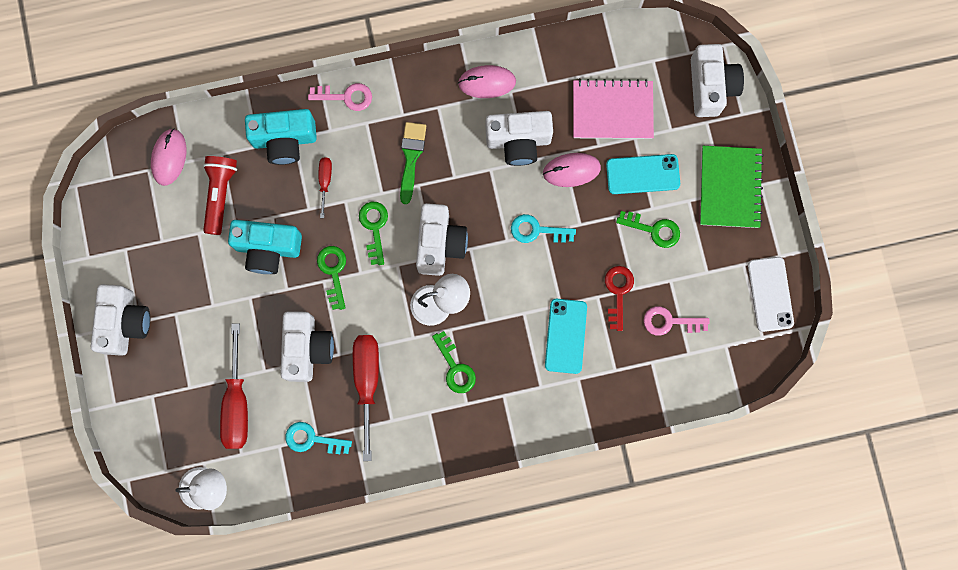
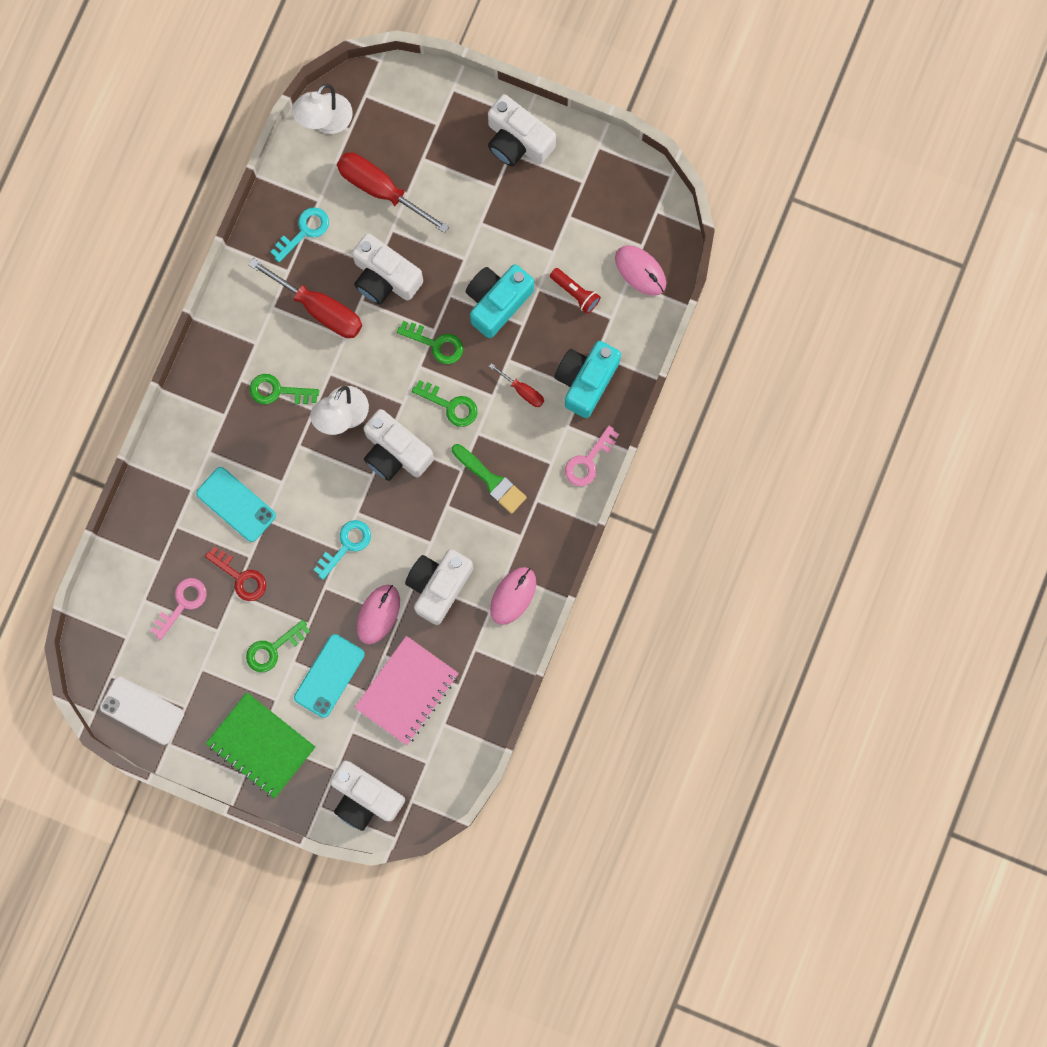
camera: 125 degrees right, 0 degrees up
red flashlight [203,156,237,235] -> red flashlight [550,268,601,314], size x0.67

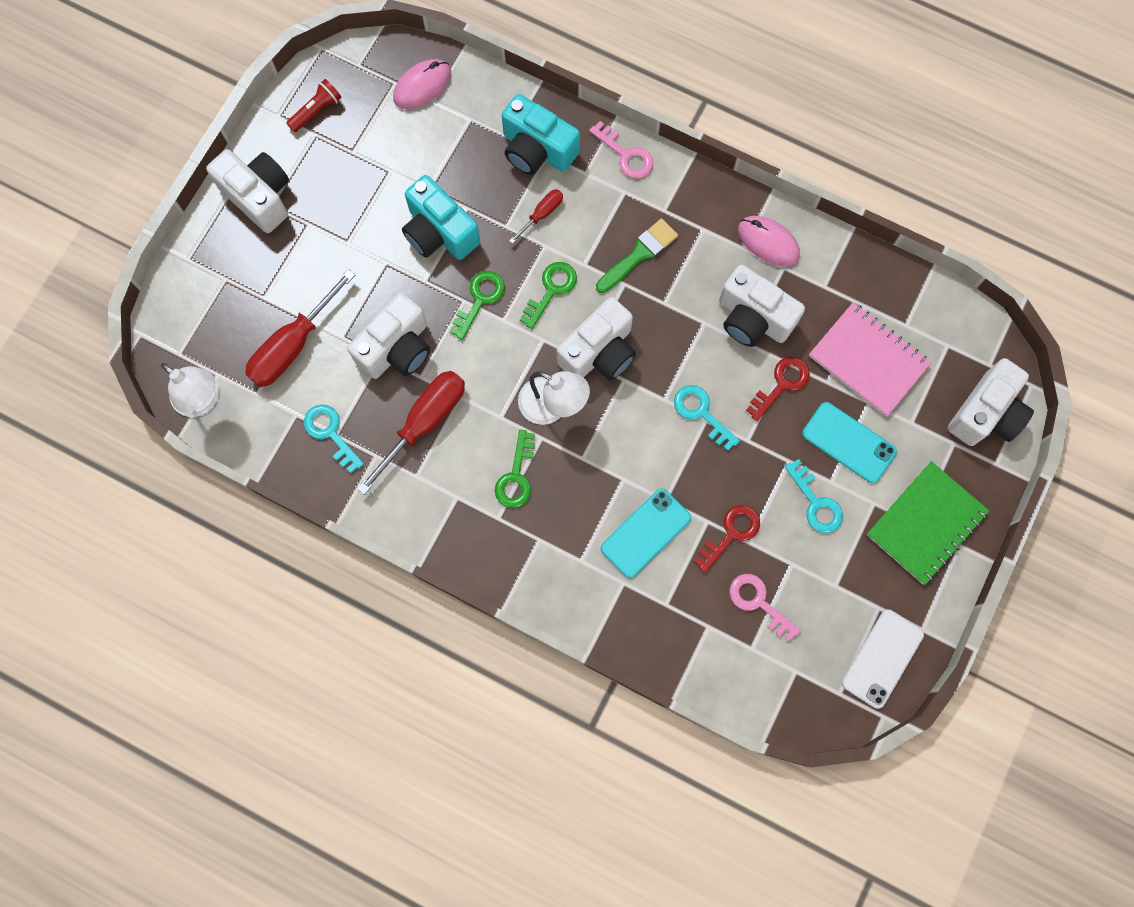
camera: 85 degrees left, 5 degrees down
green key [246,620,311,672] -> turquoise key [784,459,843,533]
pink mouse [357,585,400,644] -> red key [746,357,810,421]
white camera [488,94,556,167] -> white camera turned 90 degrees counterclockwise [206,149,289,233]
red flashlight [550,268,601,314] -> red flashlight moved to [286,79,342,132]

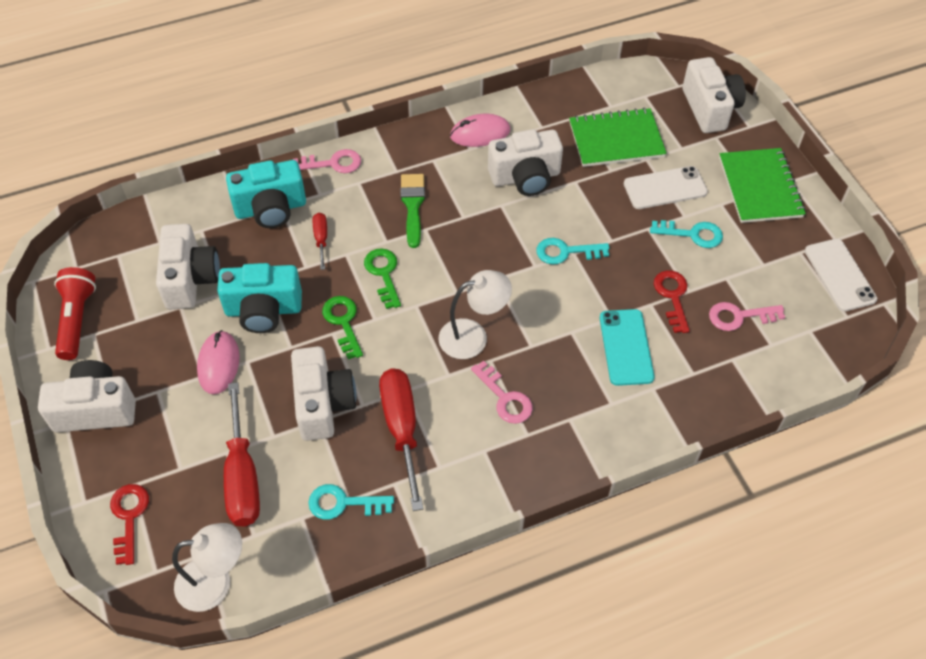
camera: 50 degrees left, 20 degrees down
red flashlight [286,79,342,132] -> red flashlight [54,267,96,360], size x1.50
pink mouse [393,59,451,109] -> pink mouse moved to [197,330,240,394]
green key [495,429,535,508] -> pink key [471,361,533,424]
white camera [557,297,636,381] -> white camera moved to [156,224,220,309]
red key [746,357,810,421] -> red key moved to [110,484,149,565]
turquoise phone [802,402,897,483] -> white phone [624,166,708,209]
pink notebook [809,302,932,416] -> green notebook [569,108,667,167]

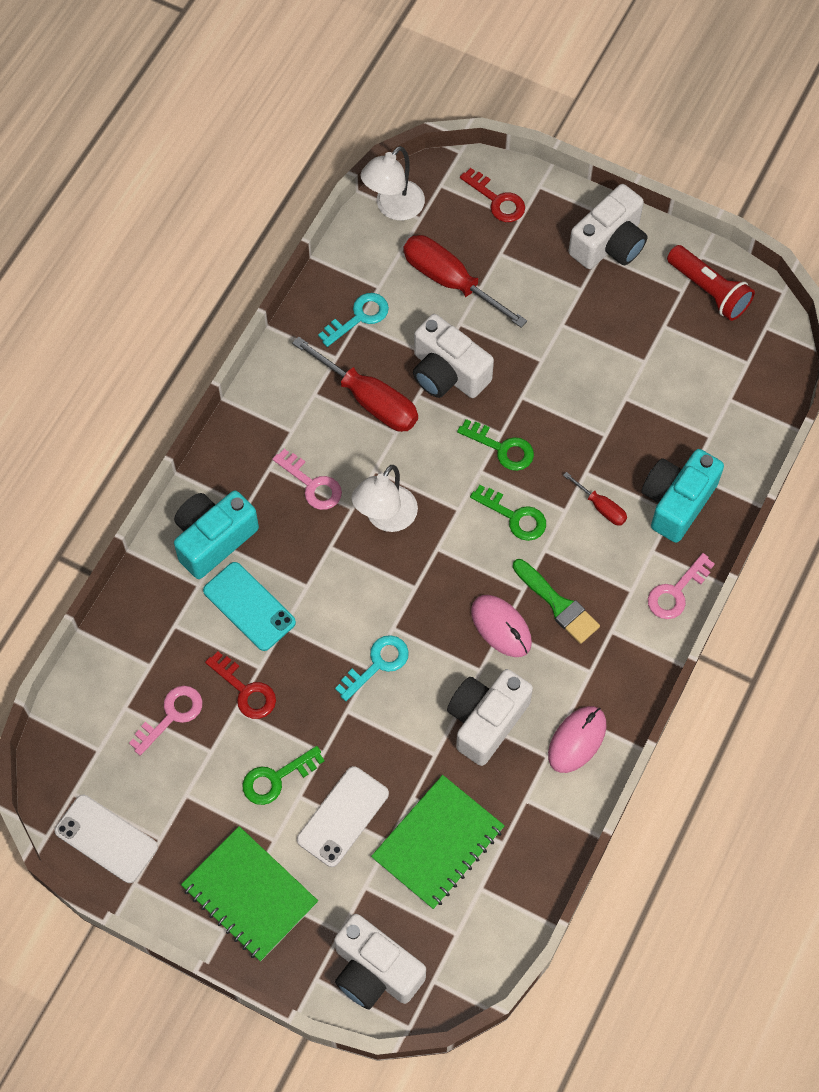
camera: 140 degrees right, 10 degrees up
white camera [156,224,220,309] -> none
pink mouse [197,330,240,394] -> pink mouse moved to [471,595,532,657]
turquoise camera [217,263,302,333] -> turquoise camera moved to [174,490,259,579]
pink key [471,361,533,424] -> pink key turned 150 degrees counterclockwise [273,449,342,510]
turquoise key [650,220,723,248] -> green key [243,746,325,805]

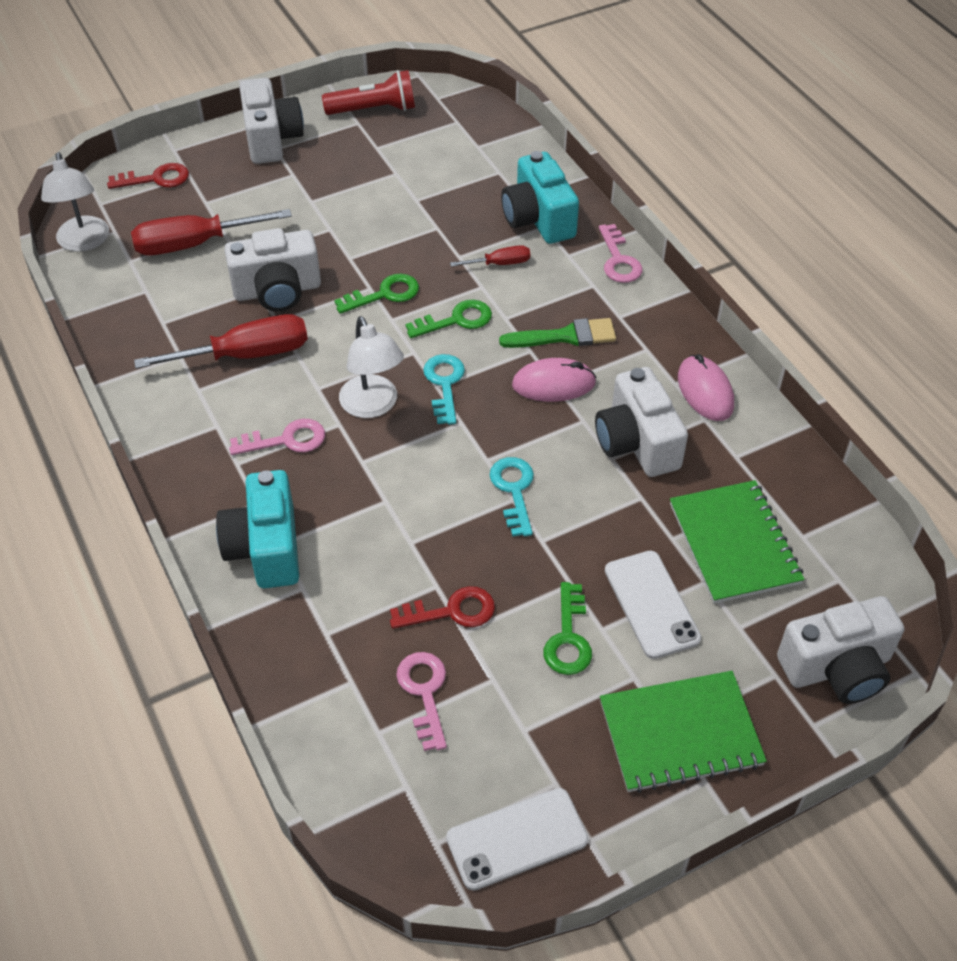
camera: 55 degrees left, 15 degrees down
turquoise phone [203,562,296,651] -> none
turquoise key [318,293,389,347] -> turquoise key moved to [423,354,465,425]

